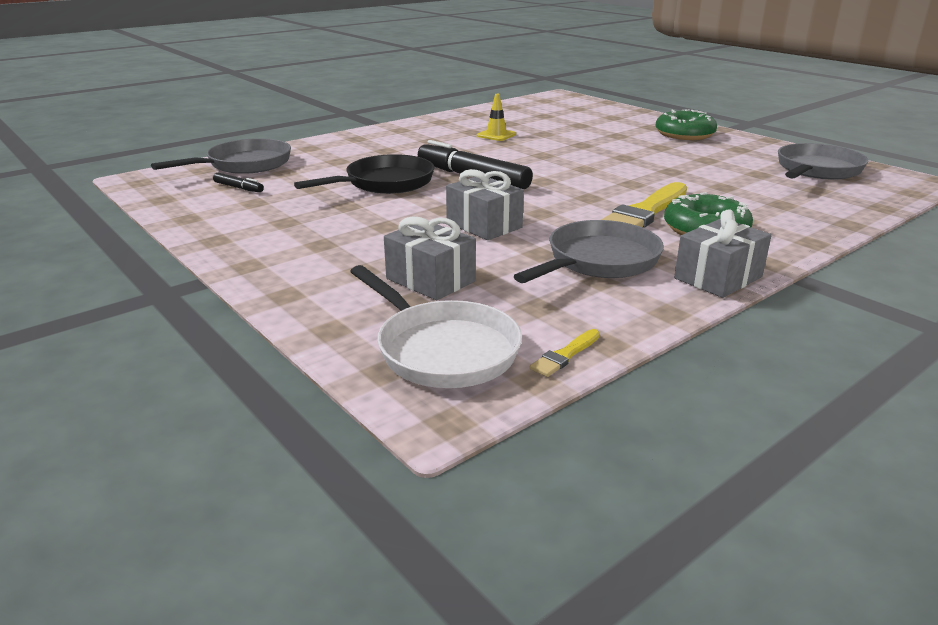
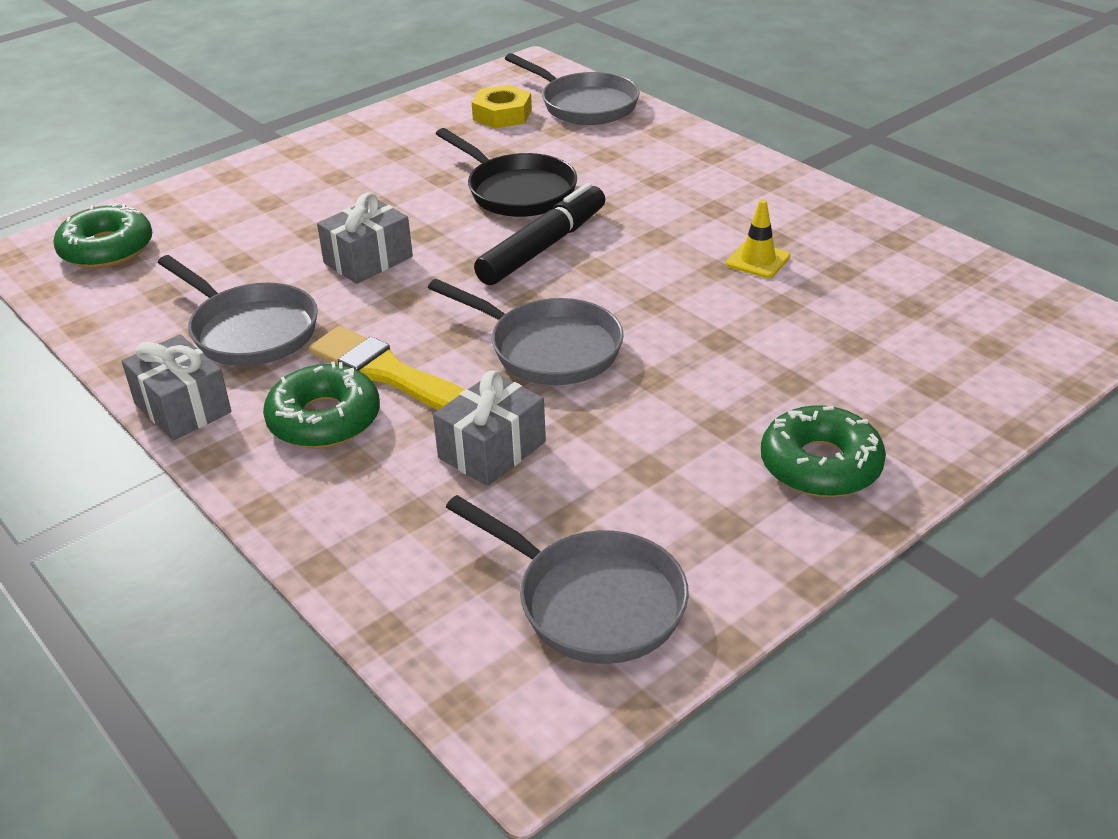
camera: 90 degrees right, 10 degrees up
black marker [213,173,264,192] -> yellow nut [472,85,532,129]
white pan [350,265,522,388] -> green donut [53,203,152,268]
grey gift [384,216,476,300] -> grey gift moved to [433,370,546,486]
yellow brush [530,329,600,377] -> none
none -> grey pan [428,279,624,385]

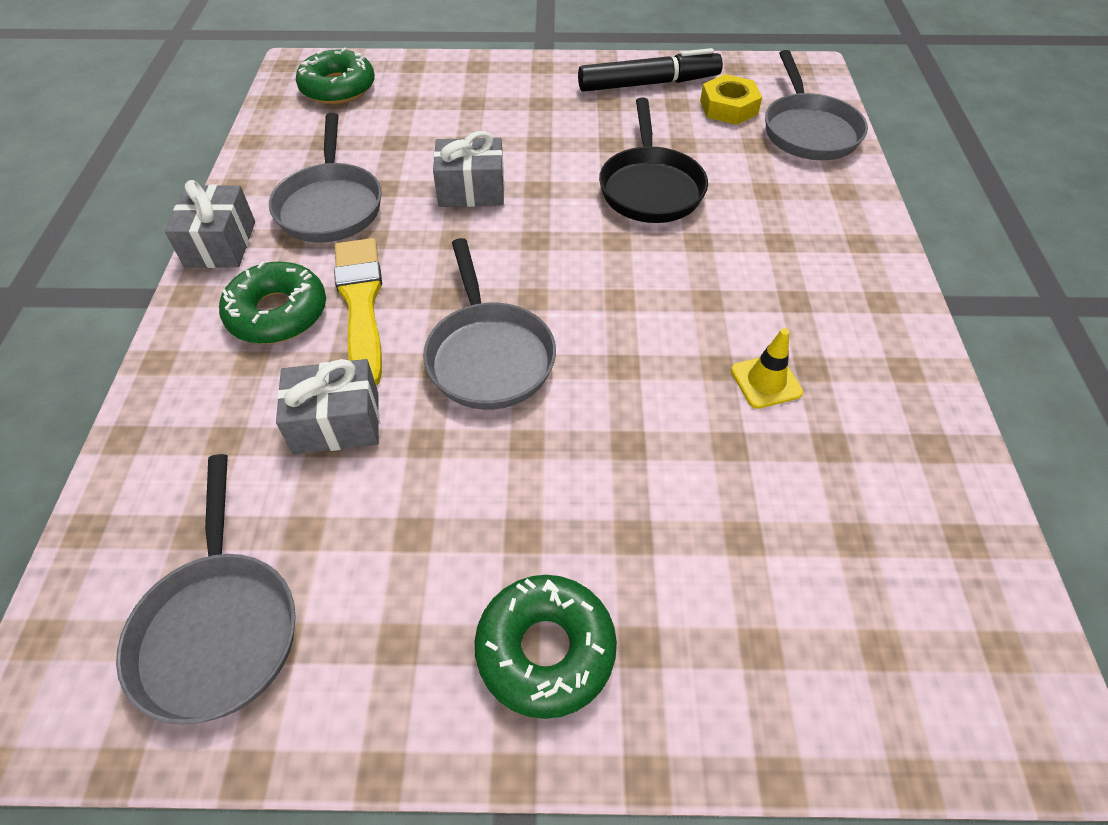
camera: 40 degrees right, 15 degrees up
black marker [474,183,605,285] -> black marker moved to [578,48,723,92]

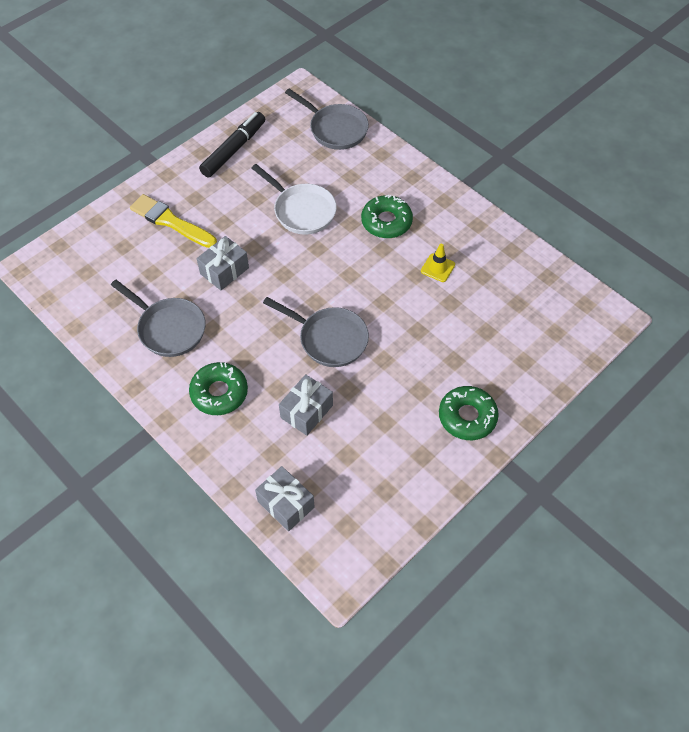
camera: 45 degrees left, 5 degrees up
grey pan [116,454,296,725] -> none
grey gift [165,180,255,268] -> grey gift moved to [255,466,315,531]
green donut [296,48,375,104] -> green donut moved to [361,195,413,238]
yellow brush [334,238,382,386] -> yellow brush moved to [130,194,217,248]
black pan [599,98,708,223] -> white pan [251,164,337,234]
yellow nut [700,74,762,125] -> none

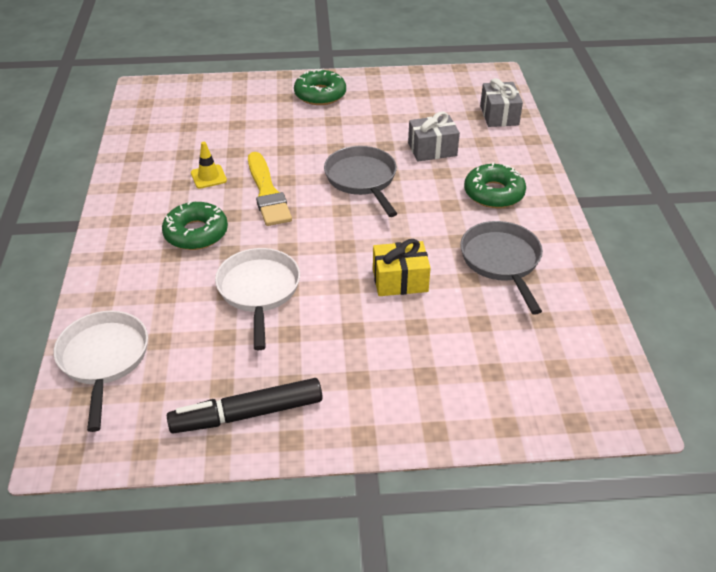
camera: 140 degrees left, 15 degrees down
yellow brush [130,194,217,248] -> yellow brush moved to [248,152,292,226]
grey gift [197,236,249,290] -> yellow gift [373,239,431,296]
grey pan [285,89,369,150] -> white pan [54,311,148,432]

